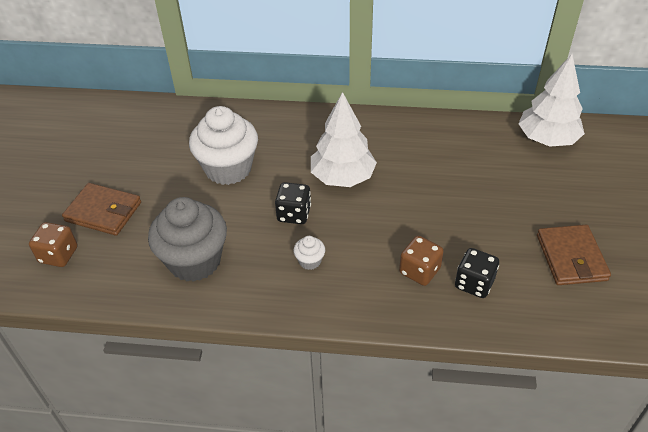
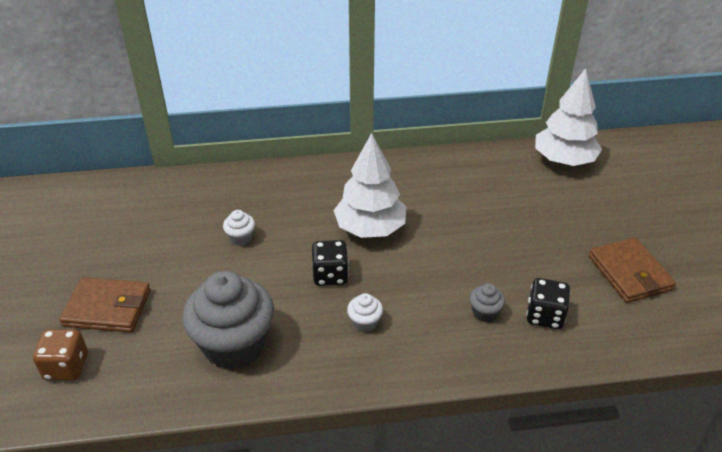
camera: 15 degrees left, 5 degrees down
white cupcake [189,106,258,185] -> white cupcake [223,210,255,246], size x0.42
brown dice [399,236,444,286] -> grey cupcake [470,283,505,322]

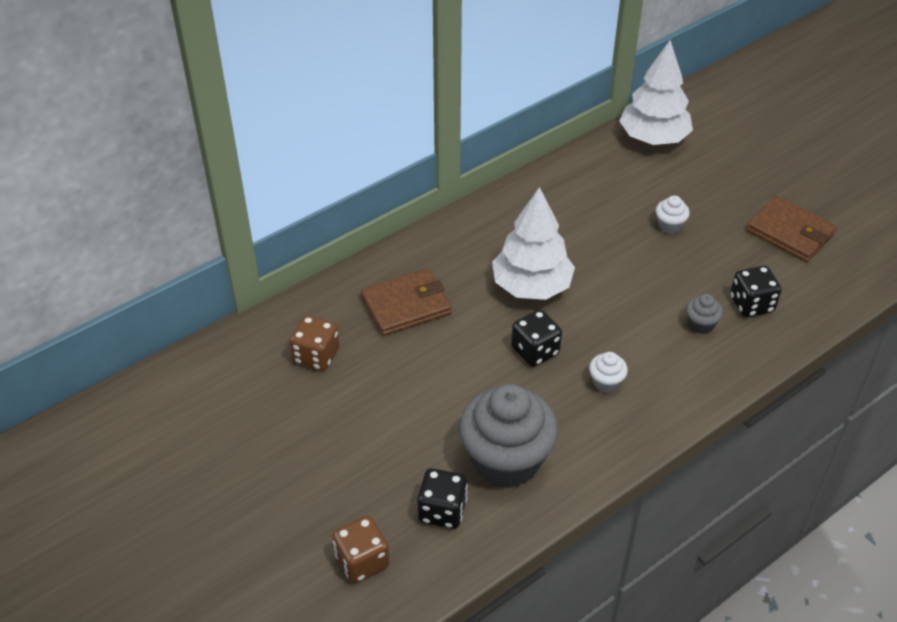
camera: 30 degrees left, 5 degrees up
brown wallet [59,277,151,332] -> brown wallet moved to [361,268,452,336]
white cupcake [223,210,255,246] -> white cupcake moved to [656,196,690,234]
none -> brown dice [290,315,340,371]
none -> black dice [417,468,468,529]

